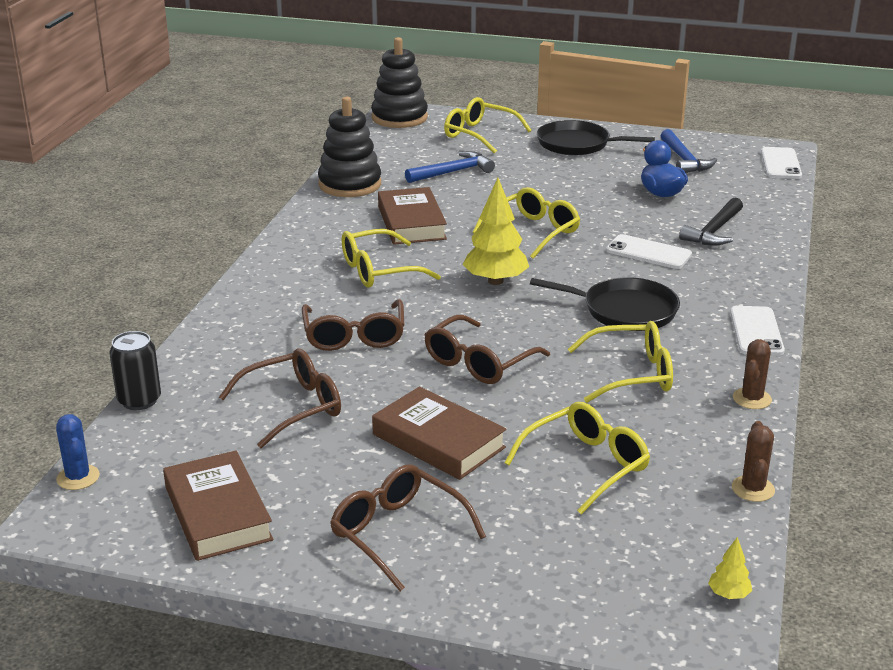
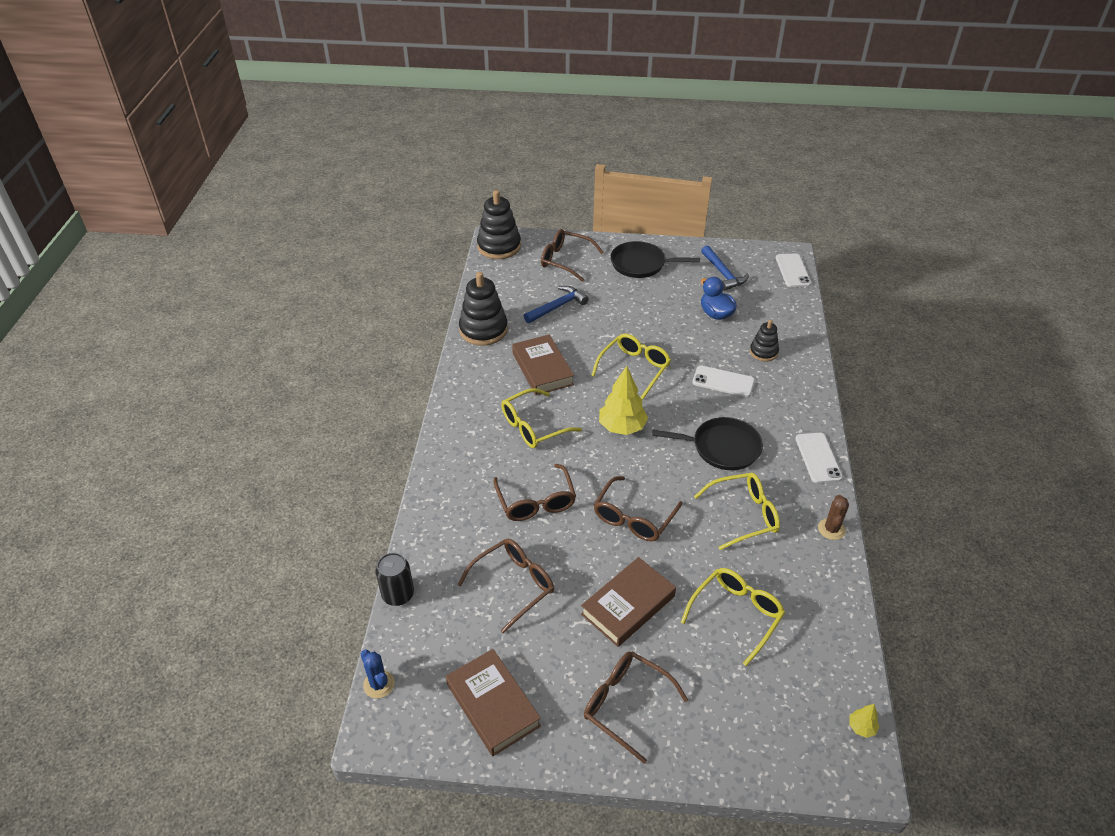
camera: 10 degrees left, 15 degrees up
brown book [372,386,506,480] -> brown book turned 75 degrees counterclockwise [581,557,676,647]
yellow glasses [444,97,532,154] -> brown glasses [541,229,604,282]
black hammer [679,197,743,246] -> black stacking toy [750,320,779,361]
brown cactus [732,421,775,502] -> none

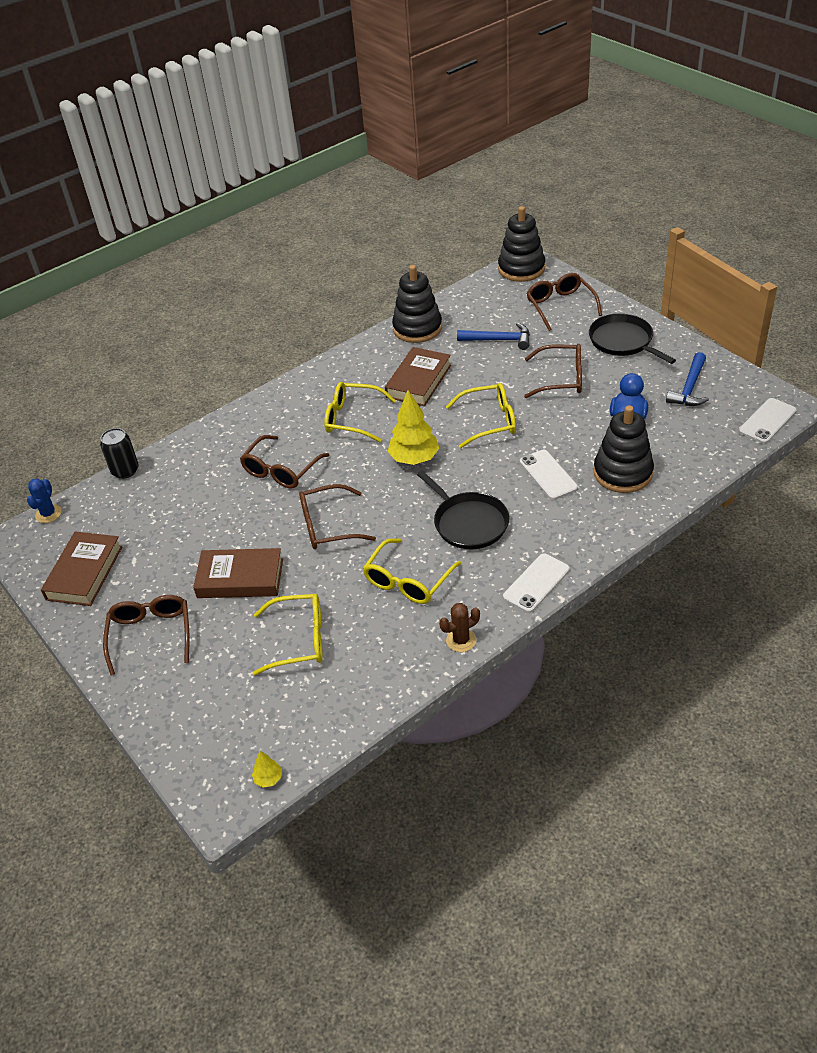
camera: 50 degrees right, 0 degrees up
brown glasses [457,539,554,634] -> brown glasses moved to [524,344,582,398]
yellow glasses [694,473,780,550] -> yellow glasses turned 90 degrees clockwise [363,538,461,604]
black stacking toy [750,320,779,361] -> black stacking toy [594,406,654,493], size x1.76

